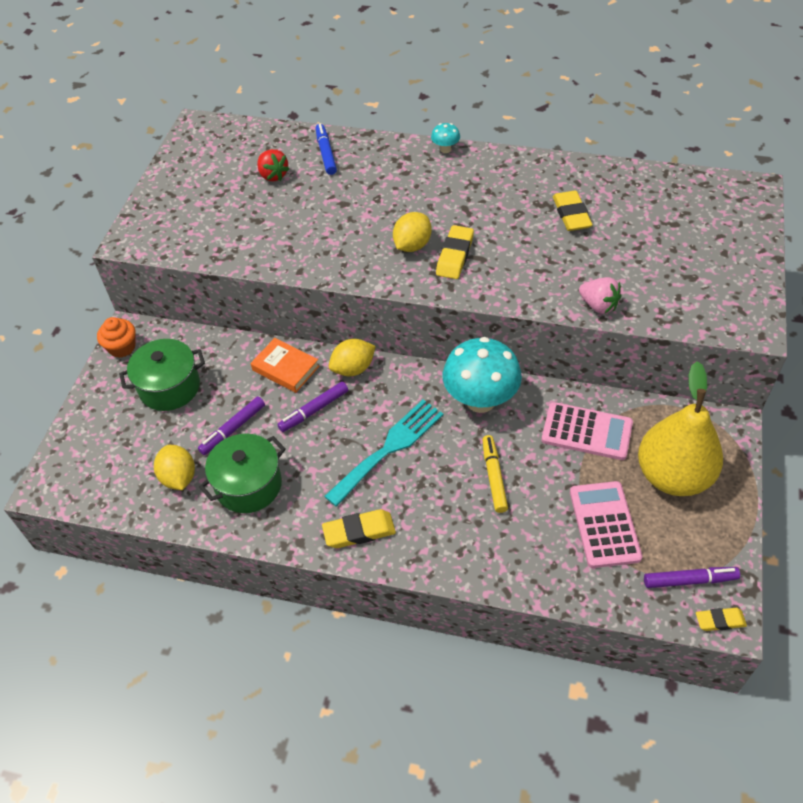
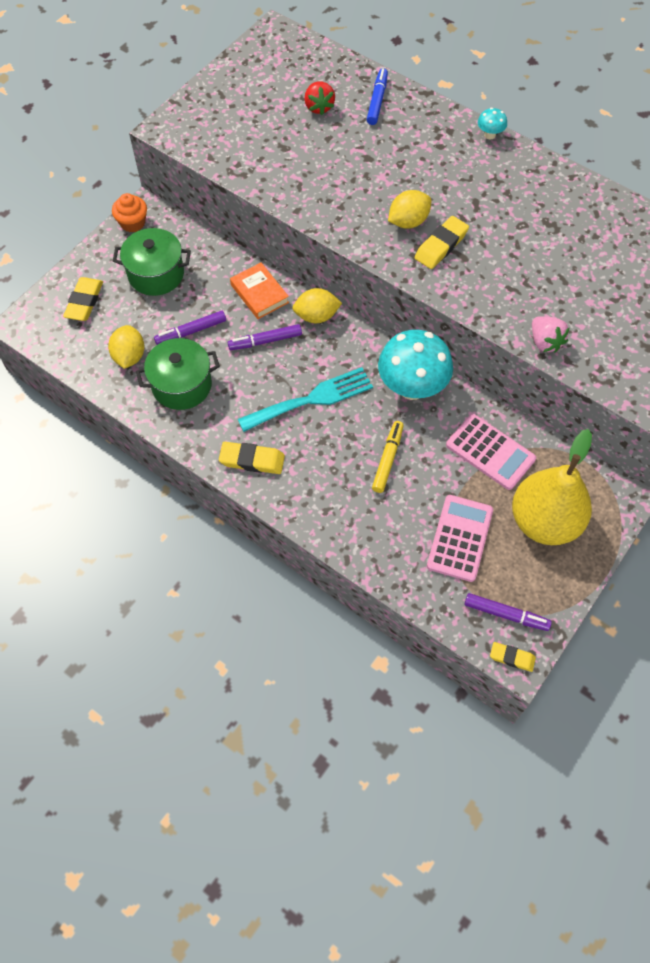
camera: 20 degrees right, 10 degrees up
yellow eraser [553,191,593,231] -> yellow eraser moved to [63,277,103,321]

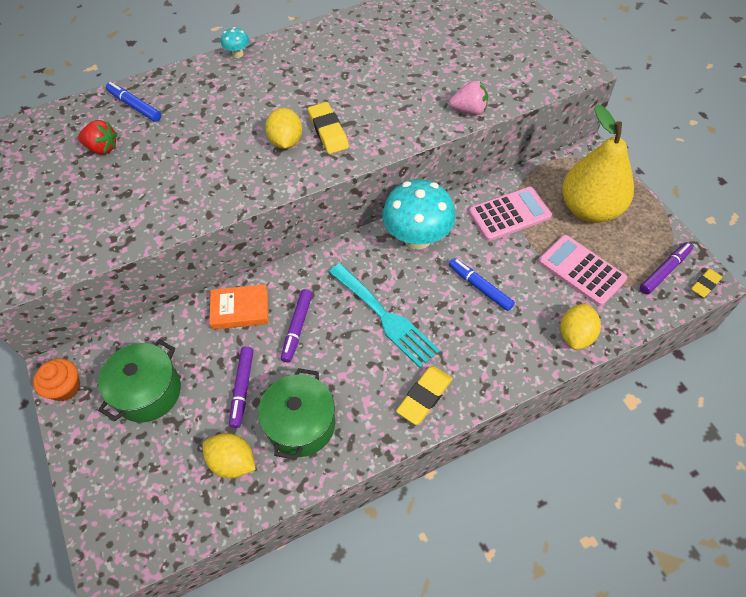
camera: 60 degrees left, 5 degrees down
yellow eraser [63,277,103,321] -> none
turquoise fork [238,367,373,432] -> turquoise fork turned 135 degrees clockwise [329,263,440,368]
yellow lemon [292,288,342,323] -> yellow lemon moved to [560,303,601,350]
yellow marker [372,421,404,493] -> blue marker [449,258,515,311]

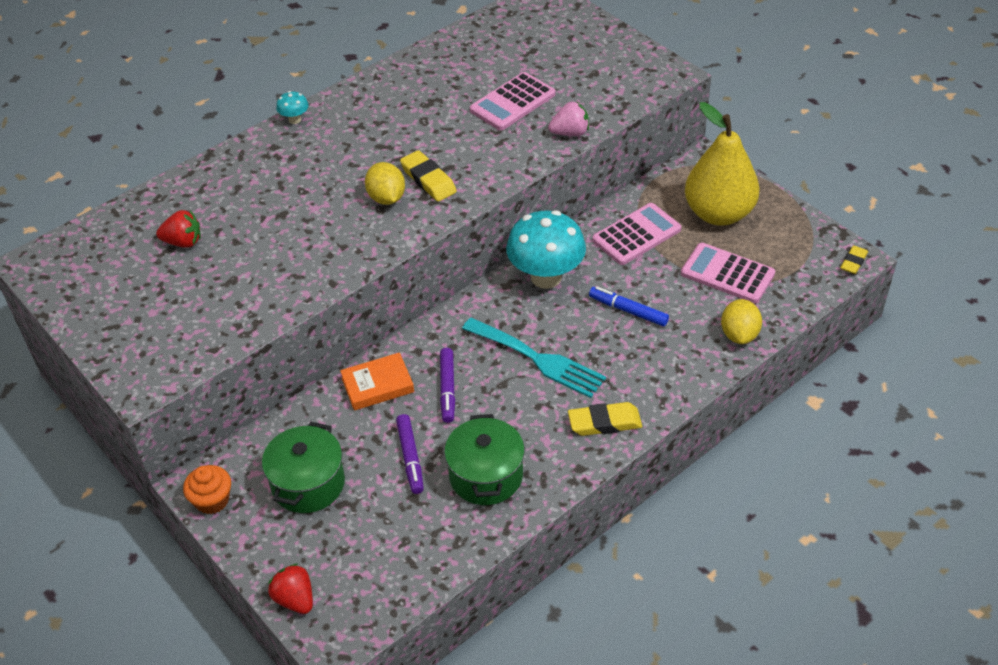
camera: 15 degrees left, 10 degrees down
blue marker [106,82,161,122] -> none
yellow lemon [203,433,255,478] -> none
yellow eraser [396,366,453,425] -> yellow eraser turned 60 degrees clockwise [568,402,642,436]
purple marker [640,242,693,294] -> none
none -> red strawberry [268,563,313,614]
none -> pink calculator [470,72,556,130]

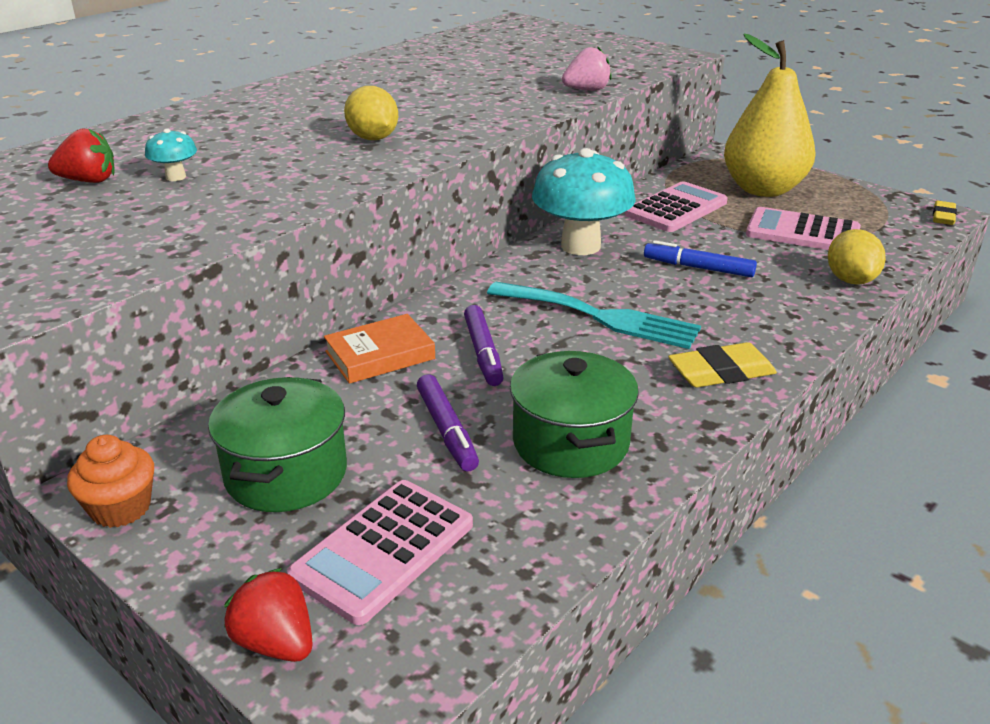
camera: 10 degrees left, 15 degrees down
turquoise mushroom [276,91,309,124] -> turquoise mushroom moved to [145,129,197,181]
yellow eraser [400,150,457,202] -> none
pink calculator [470,72,556,130] -> pink calculator moved to [287,480,473,625]

